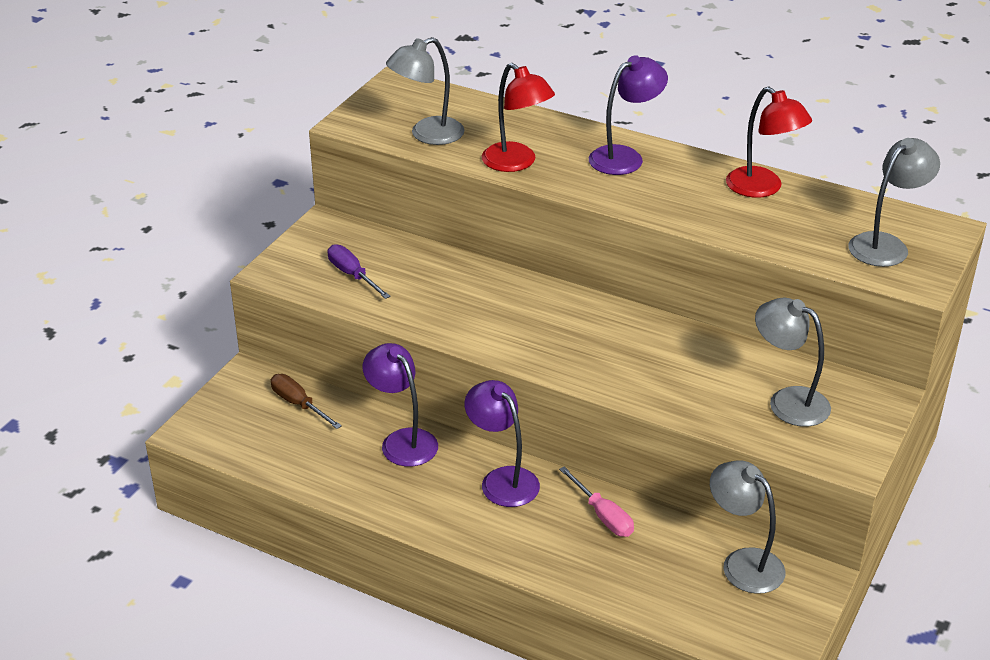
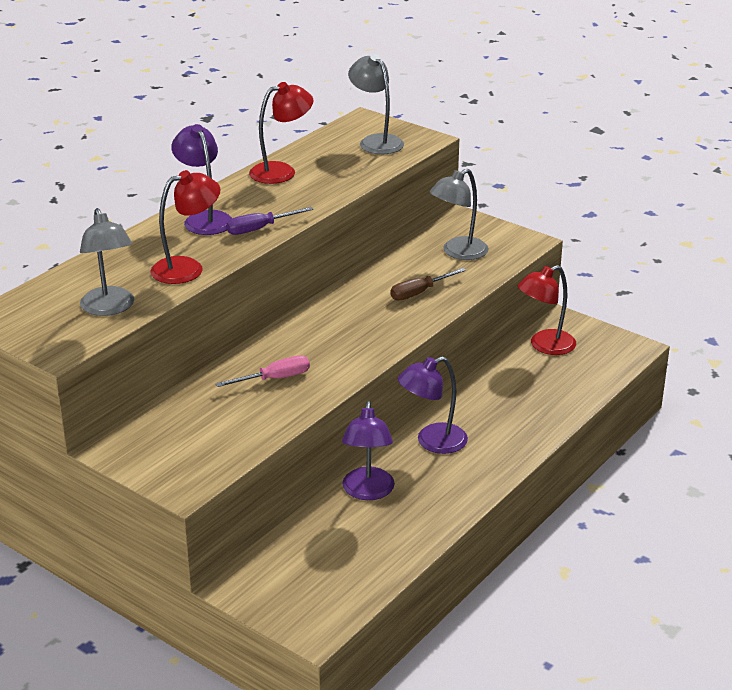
camera: 80 degrees left, 5 degrees down
brown screwdriver [271,374,342,429] -> brown screwdriver moved to [390,268,466,300]
purple screwdriver [328,244,391,299] -> purple screwdriver moved to [226,207,314,235]
purple lamp [363,343,438,467] -> purple lamp turned 60 degrees counterclockwise [342,401,395,500]
pink screwdriver [559,466,634,537] -> pink screwdriver moved to [216,355,310,387]
grey lamp [710,460,786,594] -> red lamp [518,265,576,355]

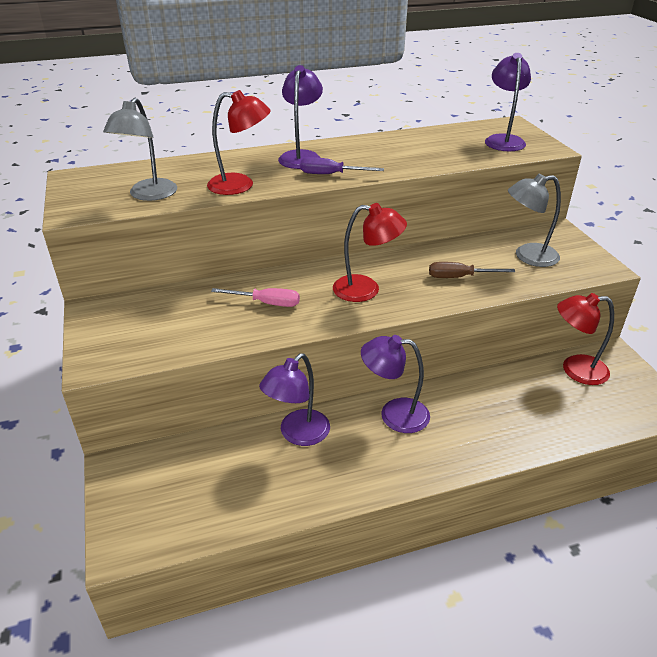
camera: 35 degrees right, 5 degrees up
red lamp [249,82,313,184] -> red lamp moved to [333,203,407,302]
grey lamp [348,54,404,154] -> purple lamp [485,53,531,151]

